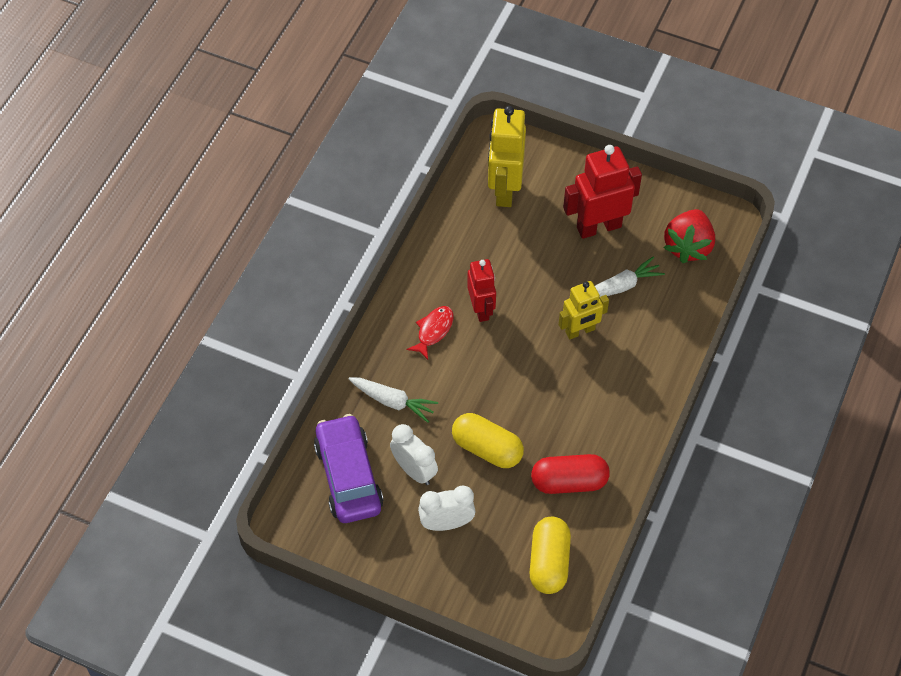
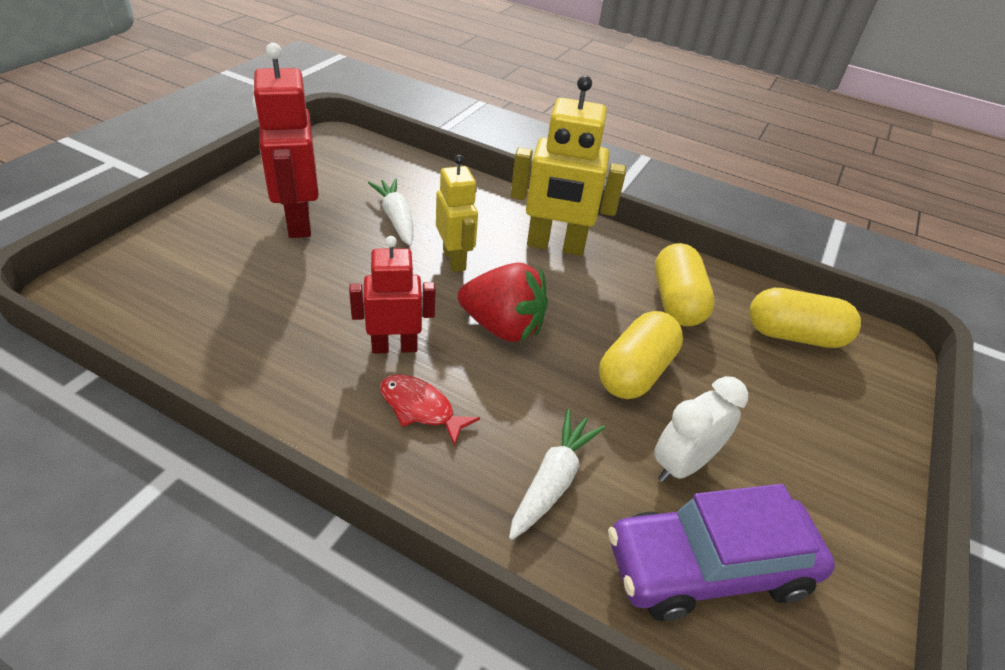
camera: 90 degrees left, 15 degrees down
white clock [418,486,476,531] -> none
yellow robot [488,106,526,207] -> yellow robot moved to [511,75,626,256]
red capsule [531,454,610,494] -> yellow capsule [655,243,715,326]
red strawberry [664,209,715,263] -> red strawberry moved to [458,262,548,342]

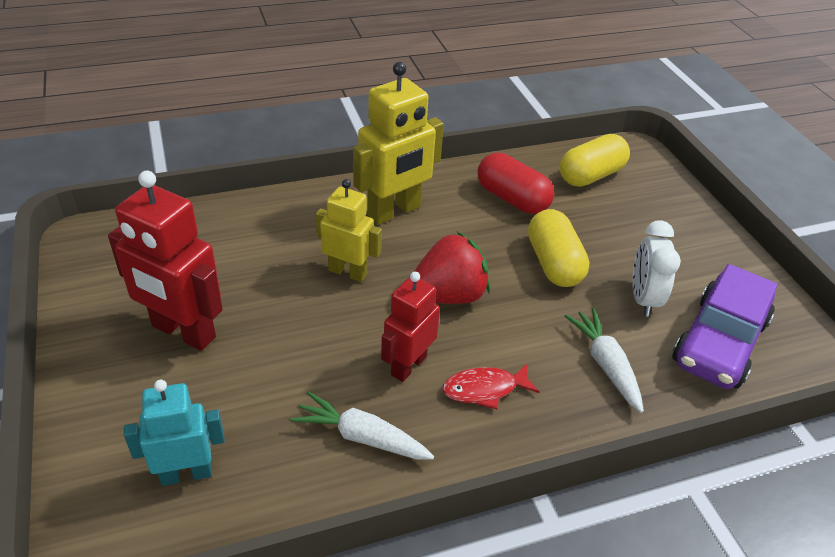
camera: 45 degrees left, 0 degrees up
white carrot [368,178,413,246] -> white carrot moved to [290,391,434,460]
yellow capsule [655,243,715,326] -> red capsule [477,153,554,214]
none -> turquoise robot [124,380,225,486]

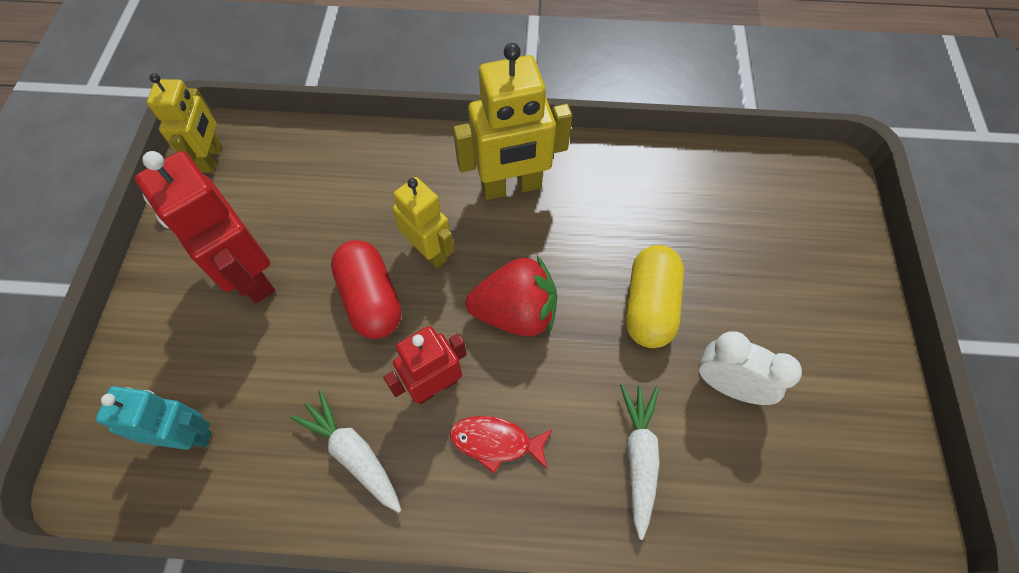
camera: 25 degrees right, 20 degrees up
red capsule [477,153,554,214] -> red capsule moved to [331,240,402,339]
yellow capsule [560,134,630,187] -> none
white clock [632,220,681,317] -> white clock turned 90 degrees clockwise [699,331,802,405]
purple car [673,264,778,389] -> none
none -> yellow robot [147,73,221,173]

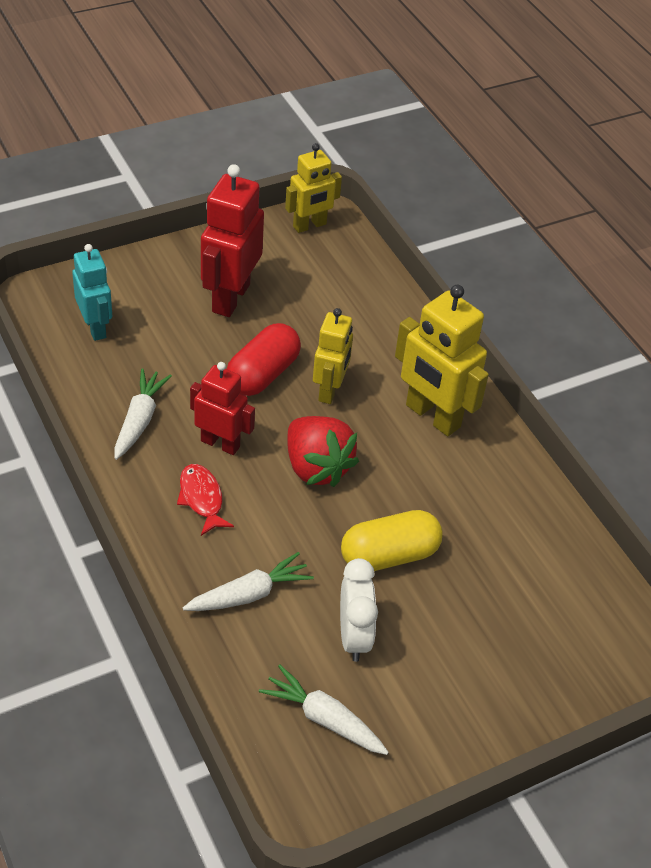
camera: 55 degrees right, 15 degrees down
none -> white carrot [259,664,389,755]

